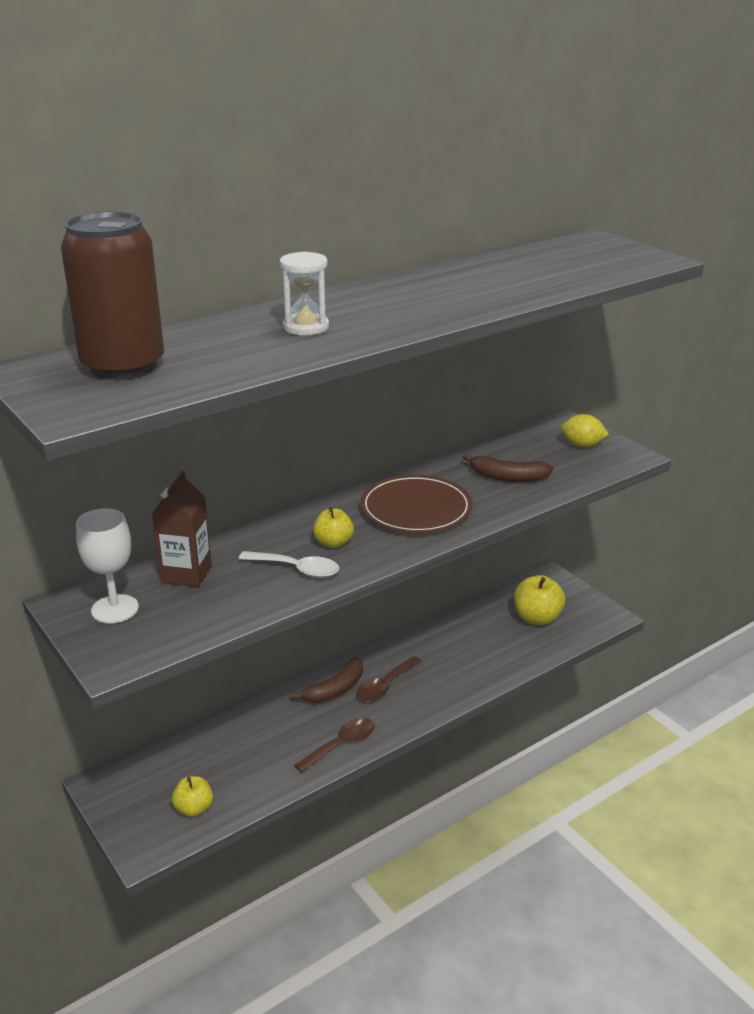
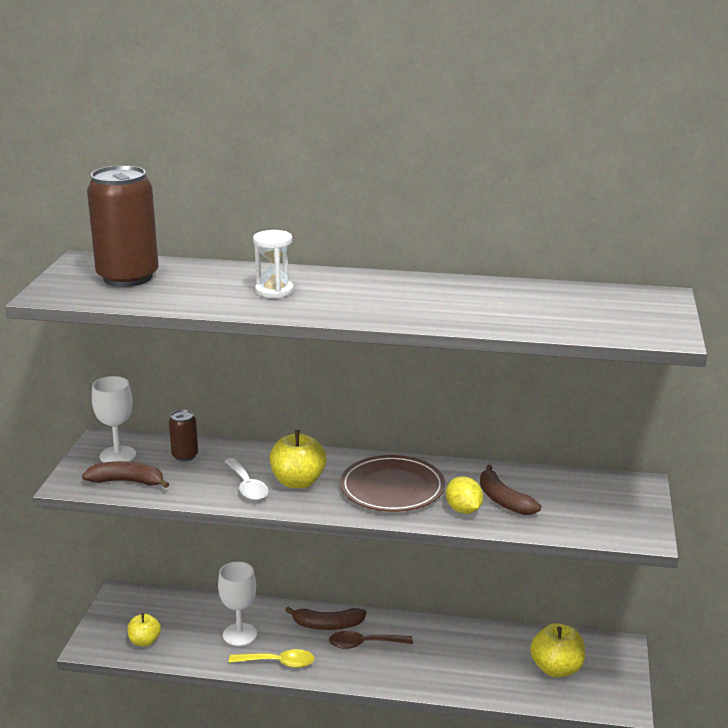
camera: 45 degrees right, 5 degrees down
brown carton [152,471,212,587] -> brown can [169,410,198,461]
brown spoon [294,718,375,773] -> yellow spoon [229,649,315,668]
yellow apple [313,507,354,548] -> yellow apple [269,430,327,488], size x1.59
yellow lemon [561,414,609,447] -> yellow lemon moved to [446,476,483,514]
none -> brown banana [82,461,169,488]
none -> white goblet [218,562,257,646]

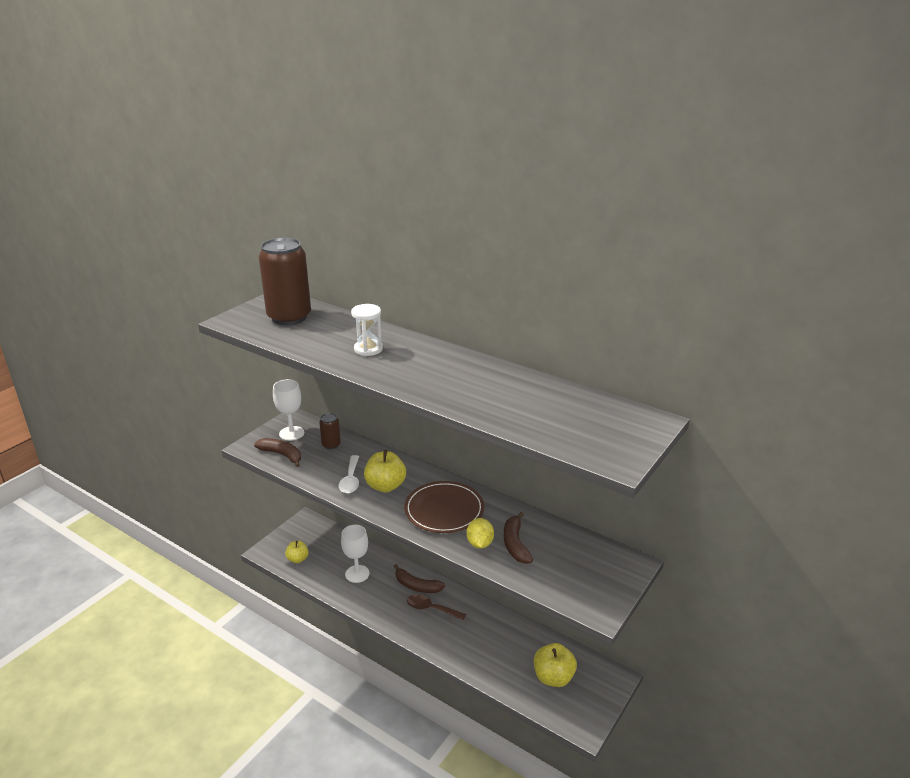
camera: 25 degrees right, 5 degrees up
yellow spoon [229,649,315,668] -> none

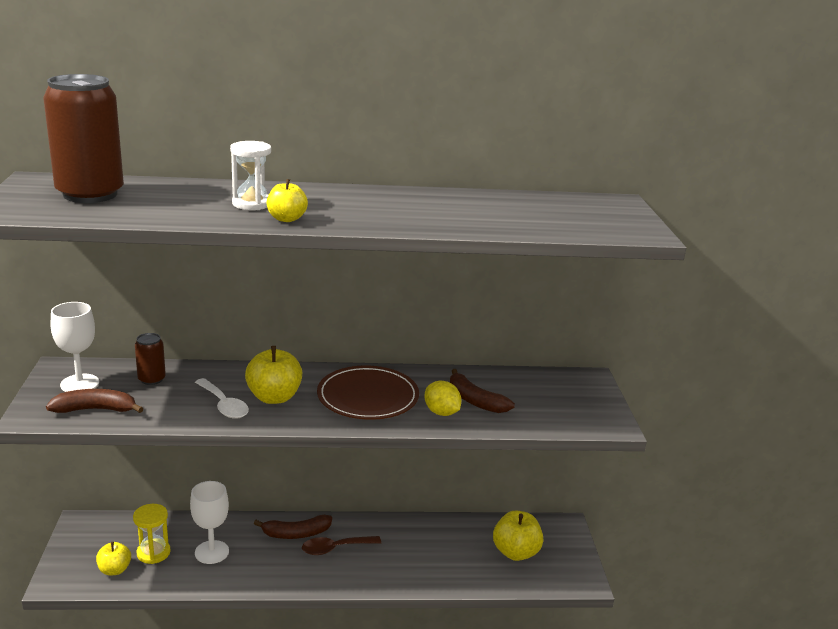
camera: 40 degrees left, 5 degrees down
none -> yellow hourglass [133,504,171,564]
none -> yellow apple [267,179,308,222]

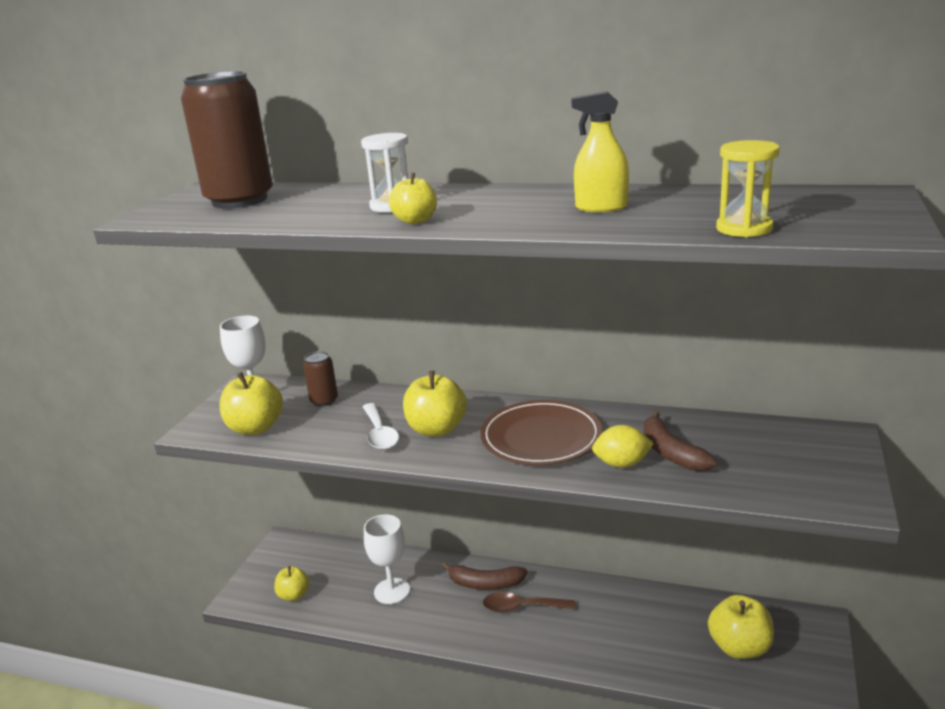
camera: 25 degrees right, 0 degrees up
brown banana [46,389,143,413] -> yellow apple [220,372,283,435]
yellow hourglass [133,504,171,564] -> yellow hourglass moved to [716,140,780,237]
yellow lemon [424,381,461,416] -> yellow lemon turned 75 degrees counterclockwise [592,425,654,468]
none -> yellow spray bottle [572,91,629,212]

